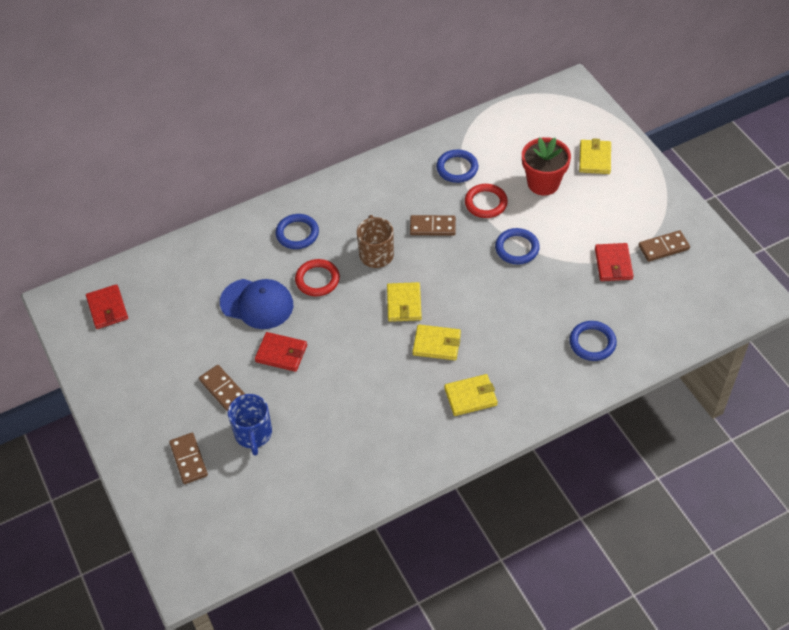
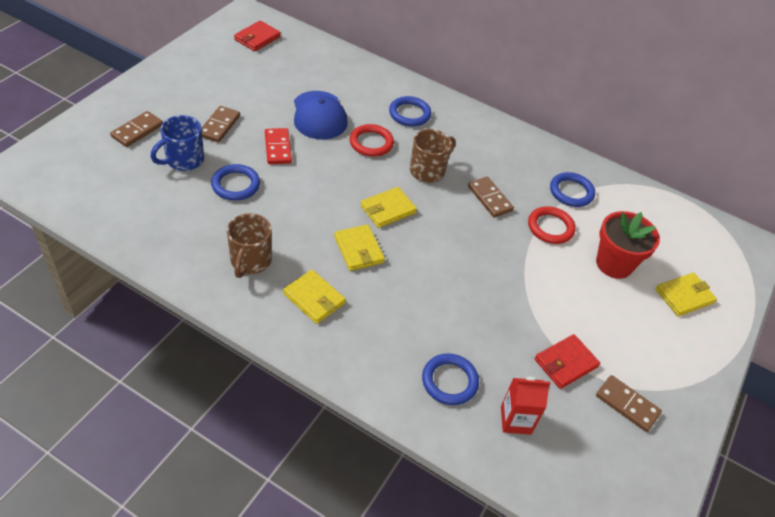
camera: 50 degrees right, 5 degrees down
red wallet [255,332,307,372] -> red domino [265,128,292,164]
blue ring [495,228,540,265] -> blue ring moved to [211,164,260,201]
none -> brown mug [227,213,272,278]
none -> red carton [501,376,551,435]

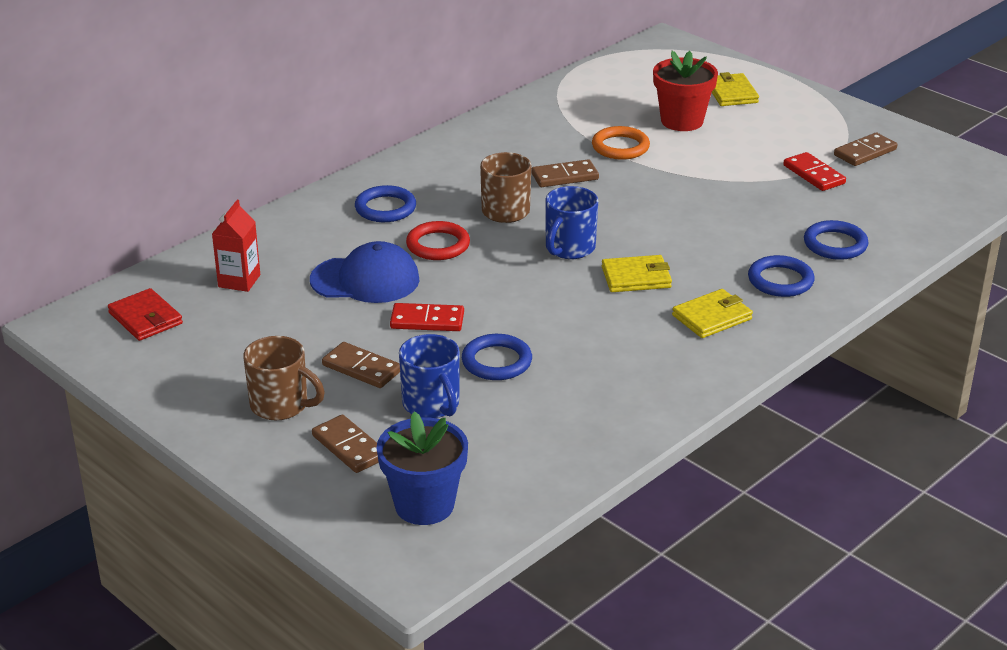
camera: 70 degrees left, 15 degrees down
brown mug [227,213,272,278] -> brown mug moved to [243,336,325,420]
yellow wallet [360,187,417,228] -> blue mug [545,186,598,259]
red carton [501,376,551,435] -> red carton moved to [212,200,260,292]
red ring [528,206,576,244] -> orange ring [592,126,650,160]
red wallet [535,334,600,389] -> red domino [783,152,846,191]
blue ring [550,172,595,207] -> blue ring moved to [748,255,815,297]
none -> blue flower pot [377,411,468,525]

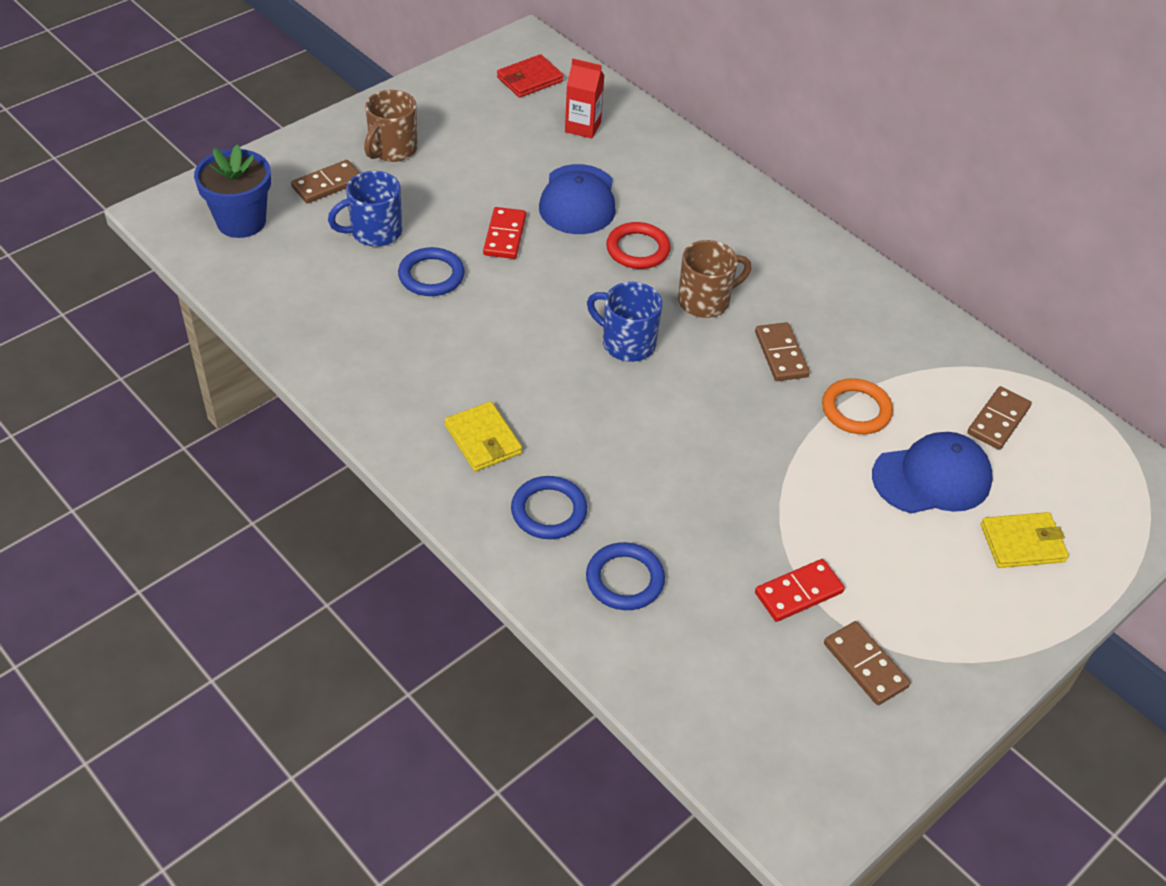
camera: 90 degrees right, 15 degrees up
brown domino [322,342,400,388] -> brown domino moved to [967,386,1032,450]
blue ring [355,185,416,222] -> none
yellow wallet [602,255,672,292] -> none
red flower pot [653,51,718,131] -> blue cap [872,432,993,513]

